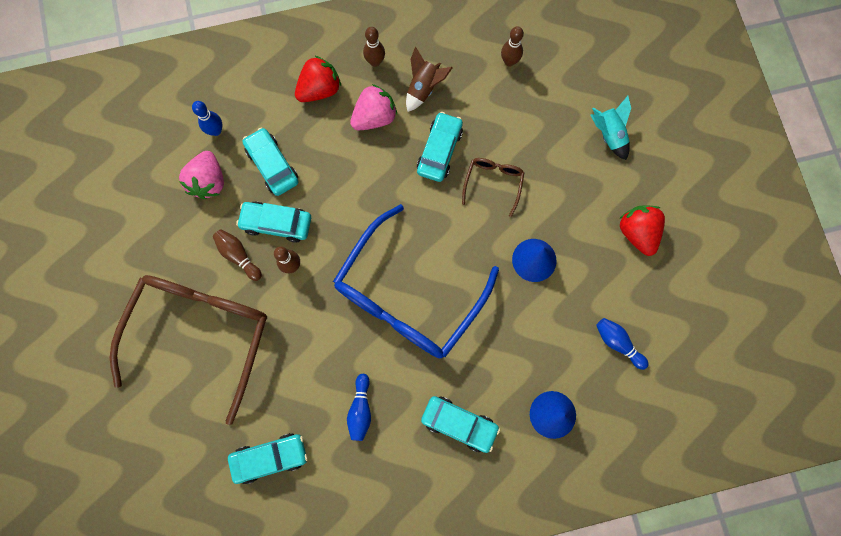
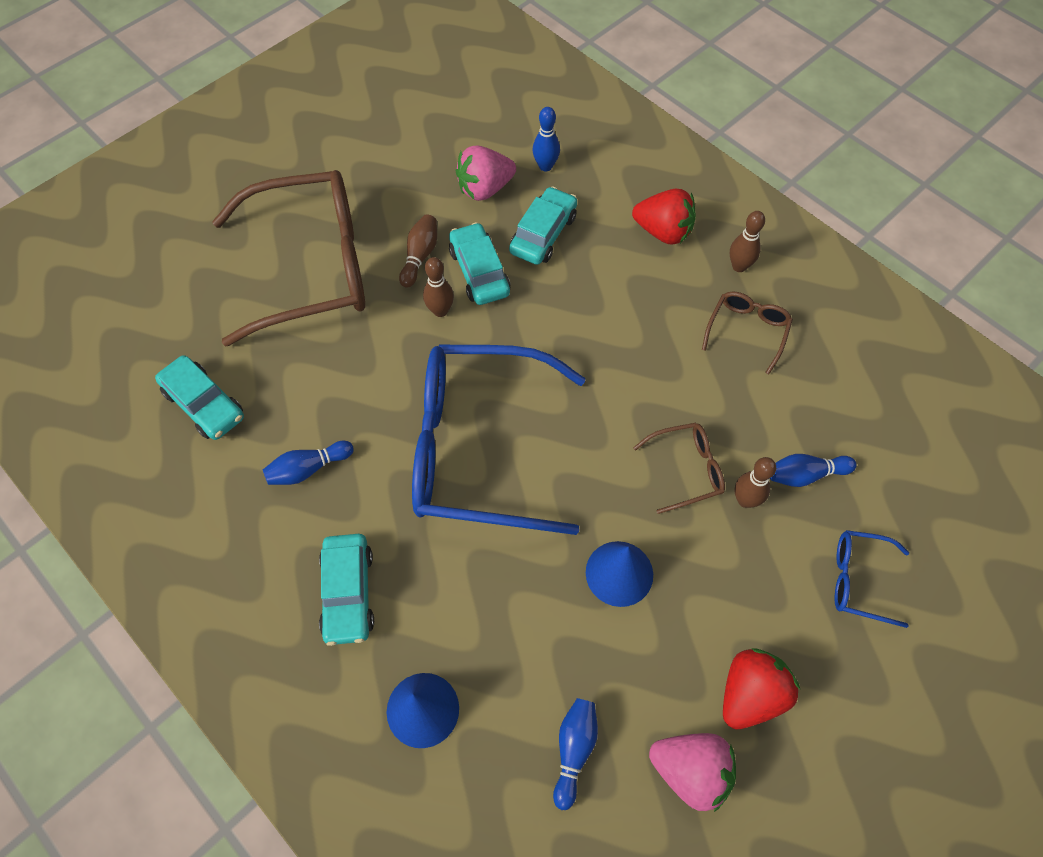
camera: 60 degrees right, 15 degrees down
pink strawberry [350,84,397,131] -> pink strawberry moved to [649,733,736,812]
brown rocket [406,46,453,112] -> brown glasses [702,292,793,374]
turquoise car [417,112,463,182] -> none
brown bowling pin [501,26,524,67] -> brown bowling pin moved to [734,457,776,508]
turquoise rocket [590,96,631,160] -> blue glasses [835,530,909,628]
none -> blue bowling pin [770,454,857,487]

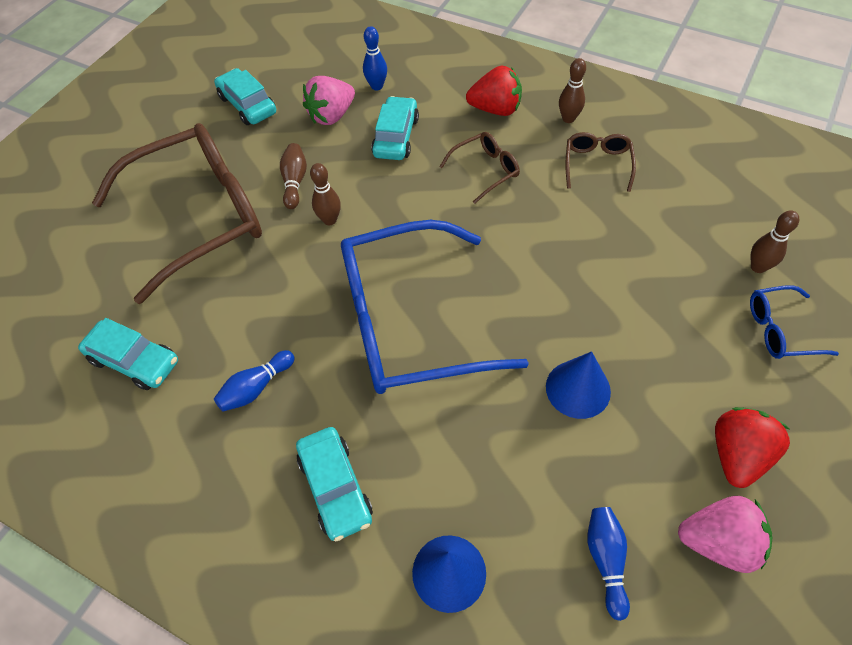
camera: 15 degrees left, 5 degrees down
turquoise car [449,222,510,305] -> turquoise car moved to [214,68,276,125]
brown glasses [633,423,725,514] -> brown glasses moved to [439,132,520,204]
brown bowling pin [734,457,776,508] -> brown bowling pin moved to [750,210,800,273]
blue bowling pin [770,454,857,487] -> none

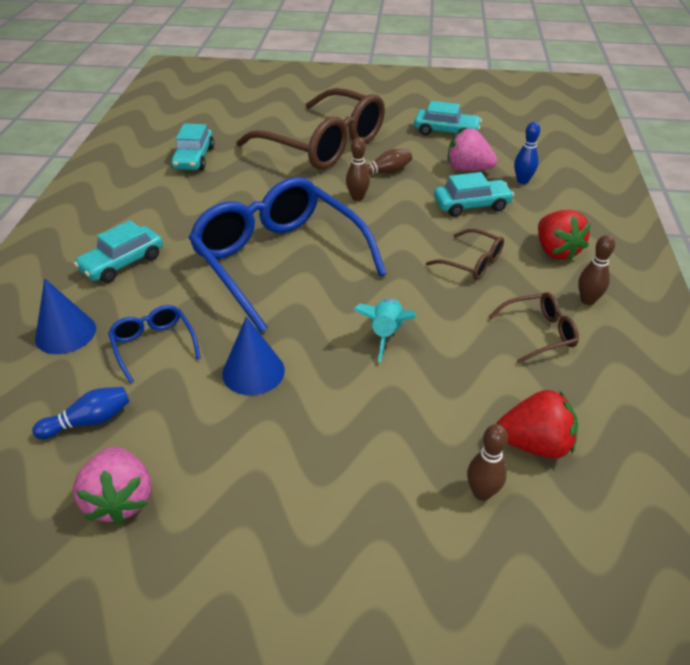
camera: 65 degrees right, 15 degrees down
turquoise car [214,68,276,125] -> turquoise car turned 75 degrees clockwise [414,101,482,135]
blue bowling pin [214,350,295,412] -> none
red strawberry [715,407,790,488] -> red strawberry moved to [496,390,578,459]
blue glasses [750,285,839,359] -> blue glasses moved to [108,305,201,383]
none -> turquoise rocket [353,298,416,362]

